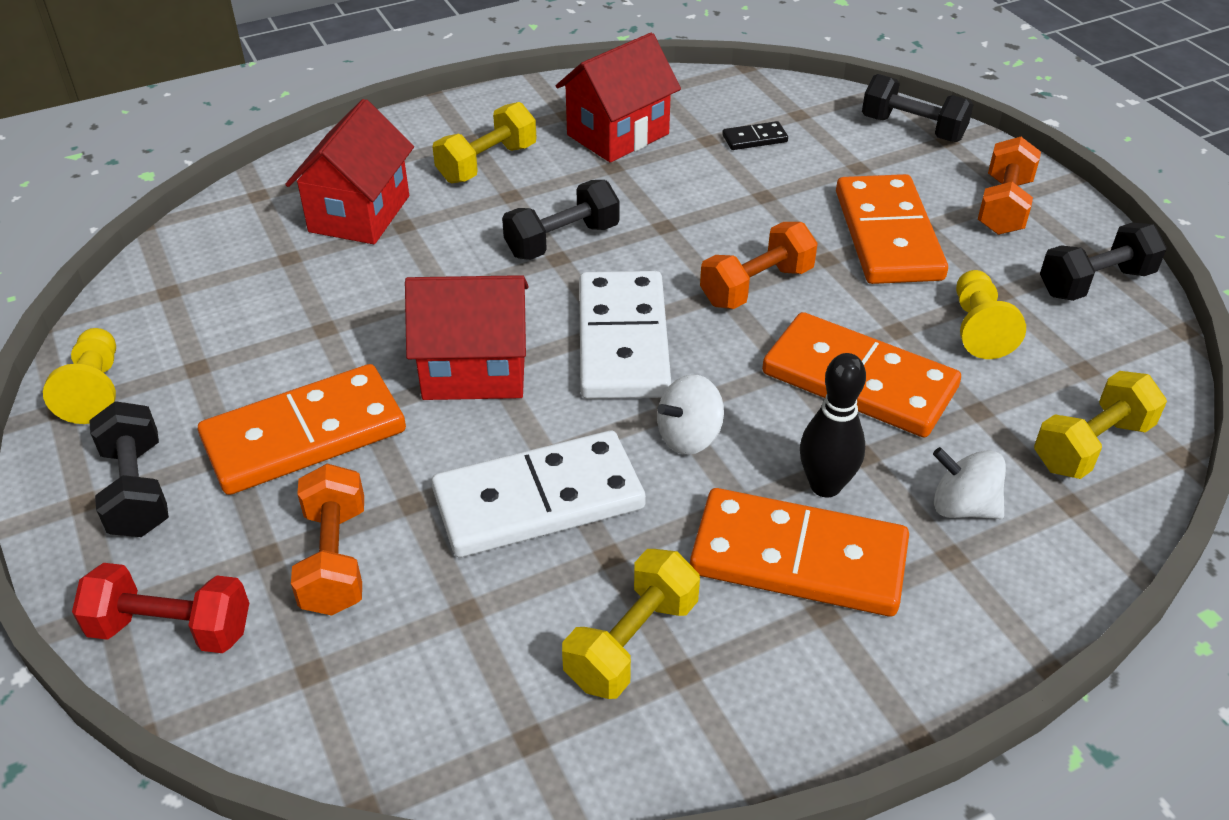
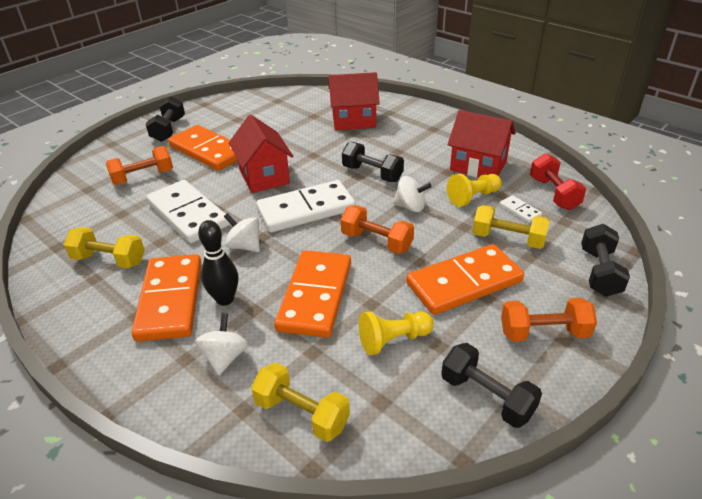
camera: 70 degrees right, 5 degrees down
yellow pawn [43,328,116,424] -> yellow pawn moved to [447,174,502,207]
red dumbbell [72,563,249,653] -> red dumbbell moved to [530,153,586,210]
black dumbbell [89,401,169,537] -> black dumbbell turned 45 degrees counterclockwise [146,96,185,142]
yellow dumbbell [433,102,536,183] -> yellow dumbbell moved to [472,205,550,249]
black domino [722,121,788,150] -> white domino [500,195,542,223]
none -> white spinning top [393,176,432,212]

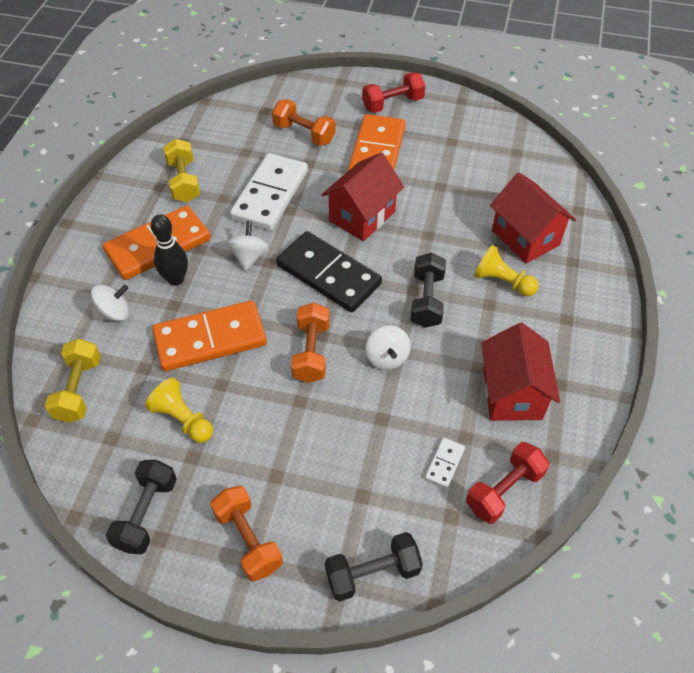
camera: 60 degrees right, 15 degrees up
black dumbbell [146,96,185,142] -> red dumbbell [362,72,425,113]
white domino [256,180,356,232] -> black domino [276,231,382,312]
orange domino [406,244,524,315] -> none
yellow pawn [447,174,502,207] -> yellow pawn moved to [474,245,539,296]
yellow dumbbell [472,205,550,249] -> none

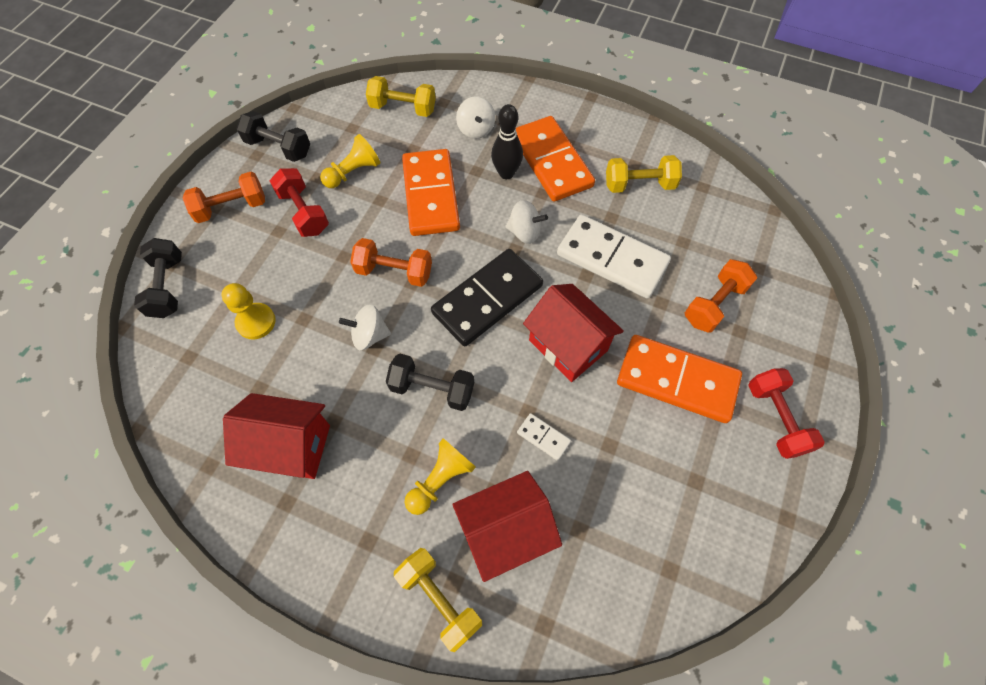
camera: 100 degrees right, 10 degrees up
white domino [425,437,465,488] -> white domino moved to [517,413,571,461]
red dumbbell [466,442,549,524] -> red dumbbell moved to [270,168,329,237]
none -> yellow pawn [221,283,276,340]
none -> yellow dumbbell [394,548,482,652]

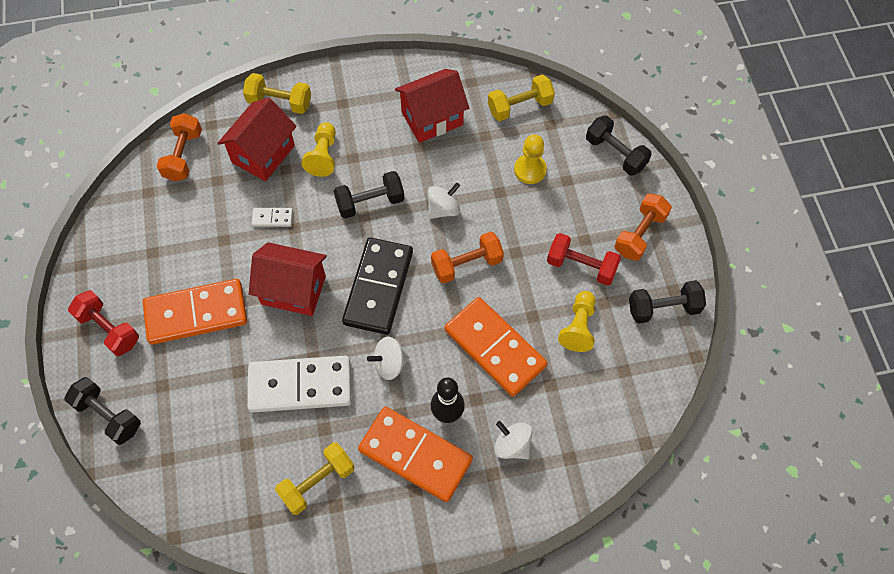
camera: 145 degrees right, 0 degrees up
yellow dumbbell [366,76,436,117] -> yellow dumbbell moved to [488,74,555,121]
orange dumbbell [685,259,757,333] -> orange dumbbell moved to [156,113,202,181]
none -> black dumbbell [64,377,141,445]

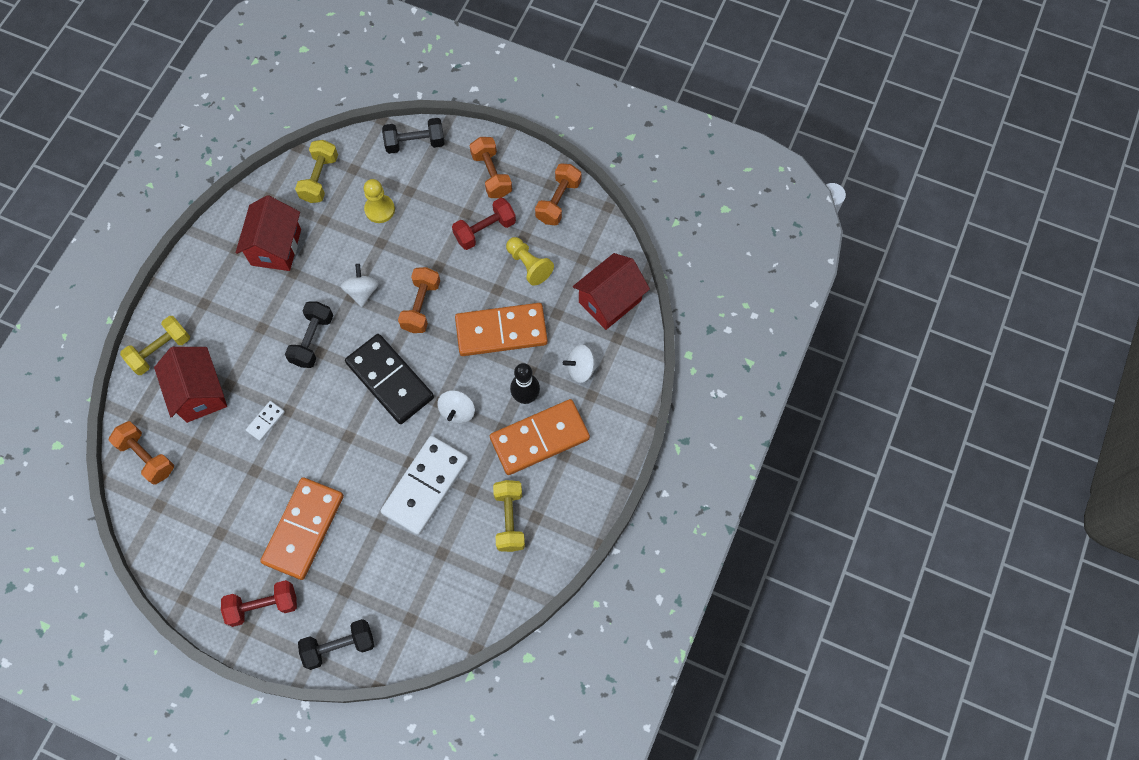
camera: 55 degrees left, 5 degrees up
red house [249,242,327,316] -> red house moved to [573,253,650,330]
yellow pawn [302,122,336,177] -> none
black dumbbell [629,280,706,324] -> orange dumbbell [535,163,581,225]

